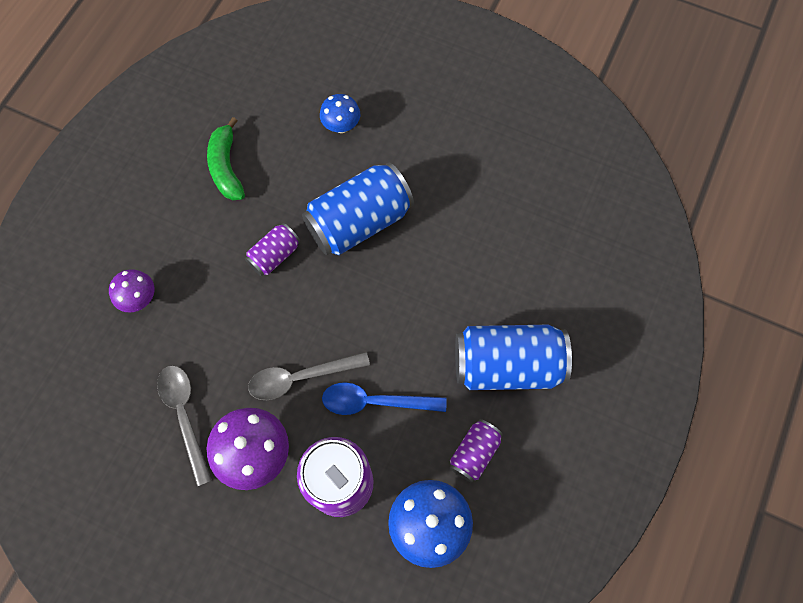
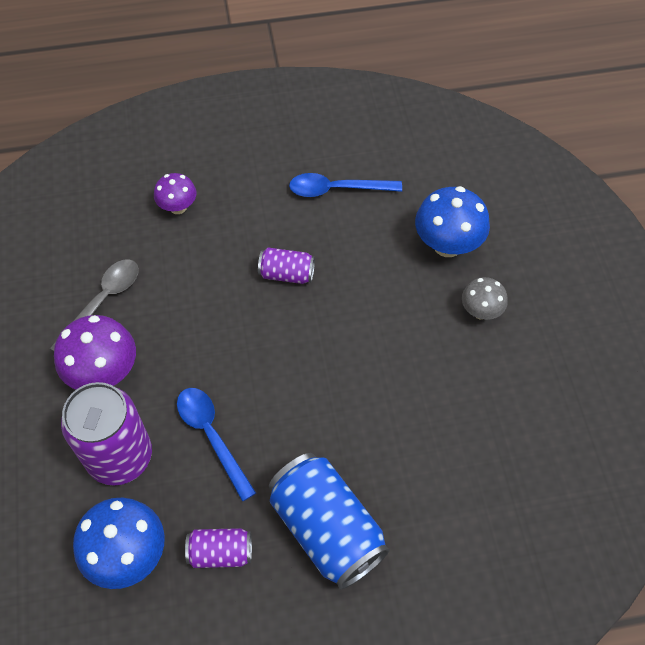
camera: 55 degrees right, 10 degrees down
green banana [207,117,245,200] -> blue spoon [289,173,402,197]
grey spoon [248,352,370,400] -> none
blue can [302,163,414,255] -> none
blue mushroom [320,94,360,133] -> blue mushroom [415,186,490,257], size x1.68
none -> grey mushroom [462,277,508,320]

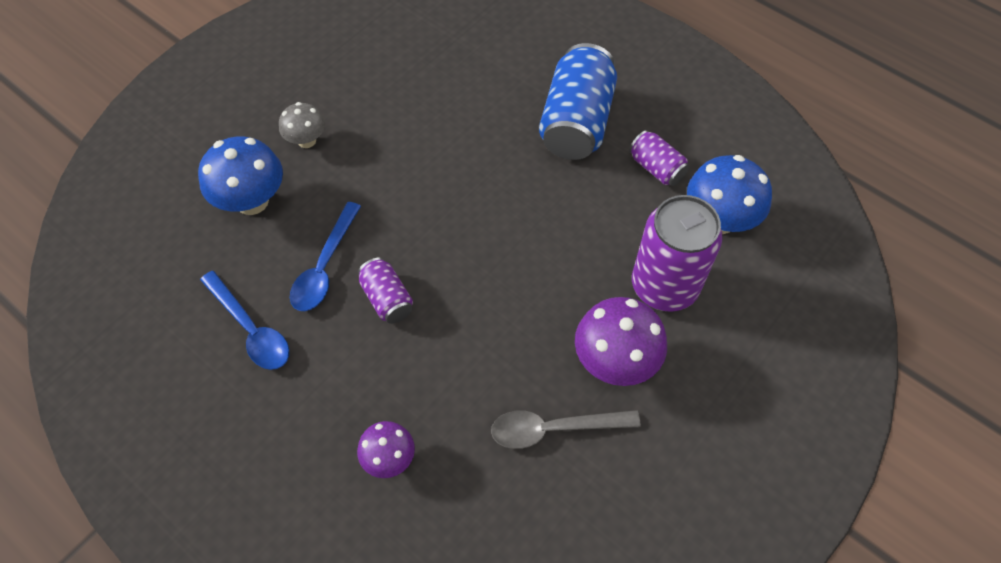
camera: 130 degrees left, 0 degrees up
blue spoon [177,388,256,501] -> blue spoon moved to [290,202,361,311]

